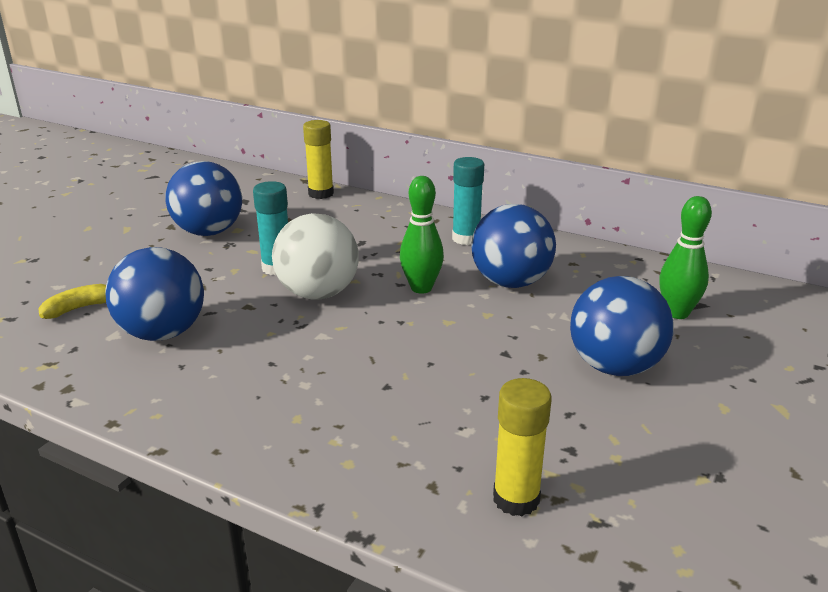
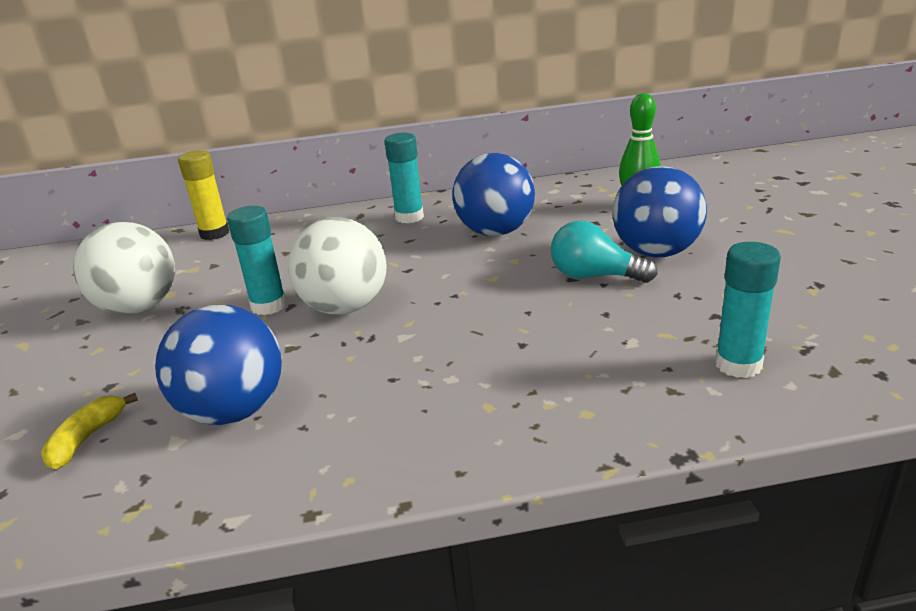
camera: 35 degrees left, 0 degrees up
blue ball [166,161,242,236] -> white ball [73,222,175,315]
green bowling pin [400,176,444,294] -> none
yellow glue stick [493,378,552,516] -> turquoise glue stick [715,242,781,378]
none -> turquoise light bulb [551,221,658,283]

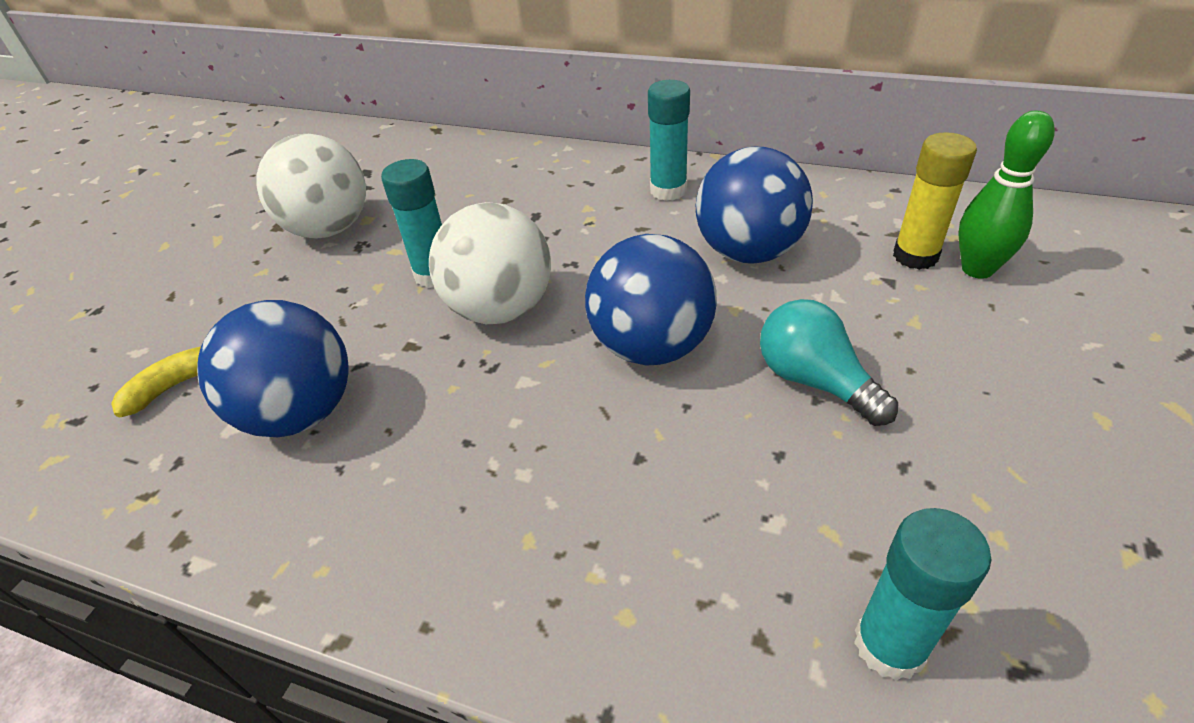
camera: 30 degrees right, 15 degrees up
yellow glue stick [178,150,229,240] -> yellow glue stick moved to [893,132,977,270]
blue ball [613,166,707,258] -> blue ball moved to [585,234,717,366]

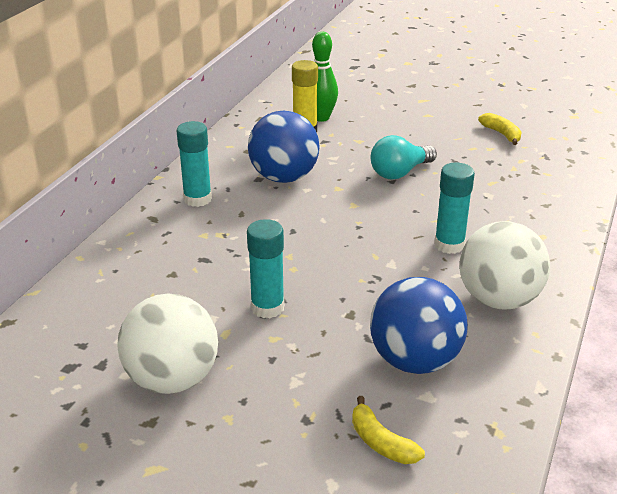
camera: 90 degrees left, 10 degrees down
white ball [429,202,551,324] -> white ball moved to [459,221,550,310]
blue ball [585,234,717,366] -> none
turquoise glue stick [854,508,991,681] -> turquoise glue stick moved to [434,163,475,254]
none -> yellow banana [478,113,521,145]

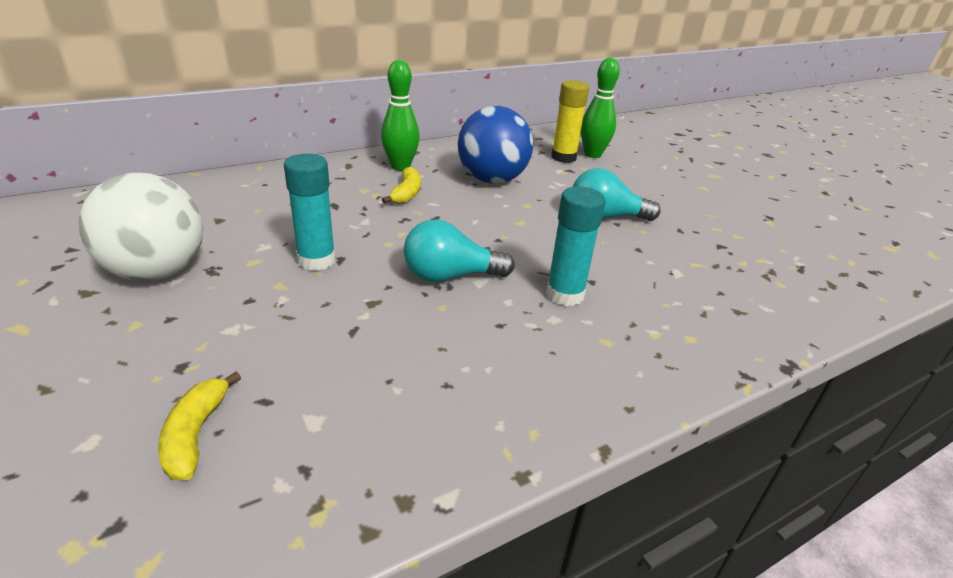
camera: 35 degrees right, 0 degrees up
turquoise glue stick [176,121,212,207] -> green bowling pin [381,60,420,171]
blue ball [370,277,468,374] -> none
white ball [459,221,550,310] -> none
yellow banana [478,113,521,145] -> yellow banana moved to [382,167,421,204]
none -> turquoise light bulb [404,219,515,282]

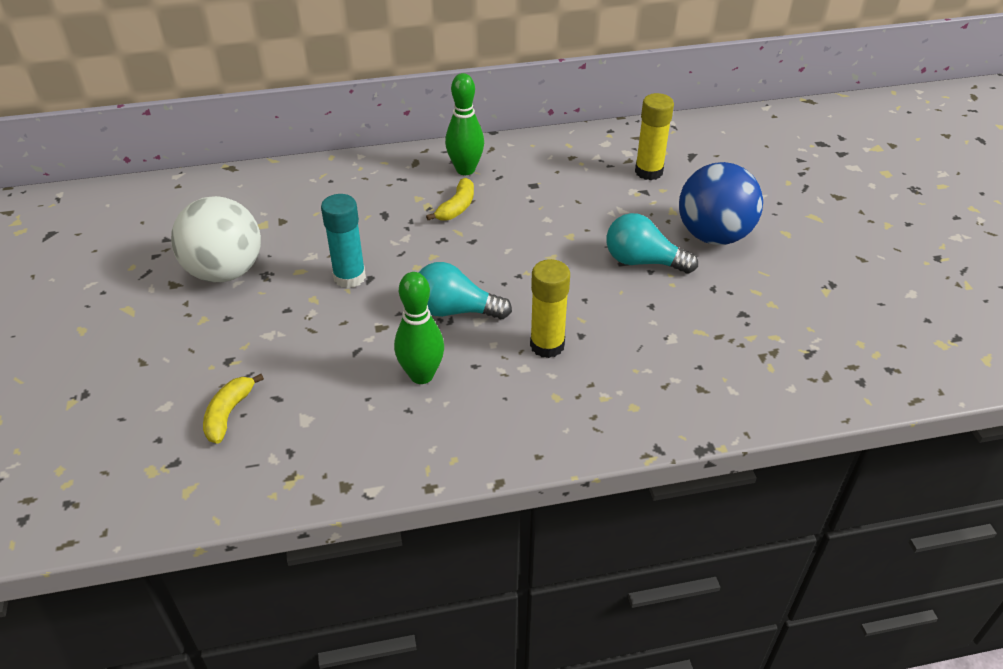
camera: 20 degrees right, 10 degrees up
blue ball [458,106,533,184] -> blue ball moved to [679,162,763,245]
turquoise glue stick [546,186,605,306] -> yellow glue stick [530,259,570,358]
green bowling pin [581,58,620,158] -> green bowling pin moved to [394,272,444,384]

